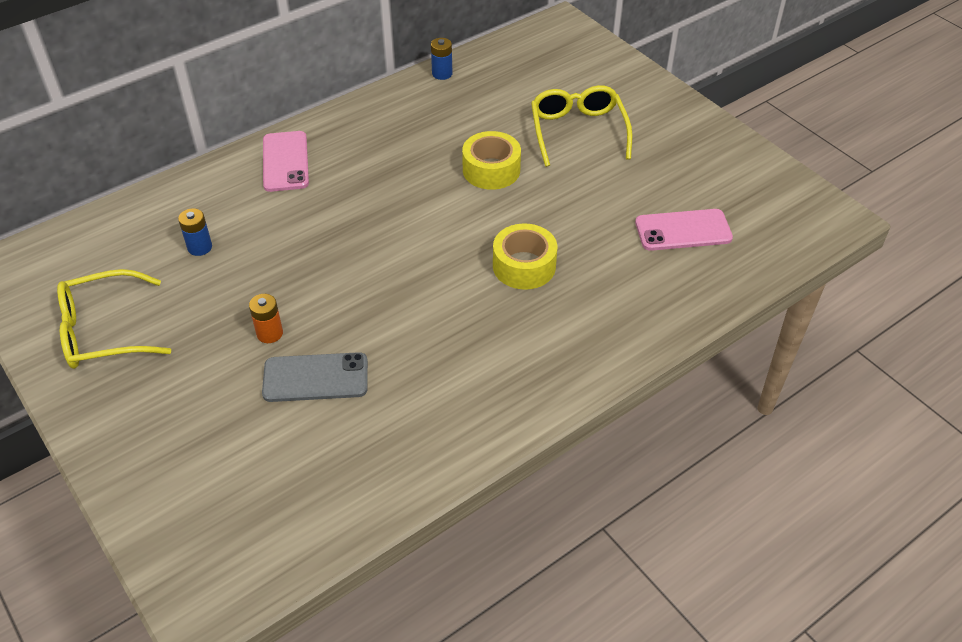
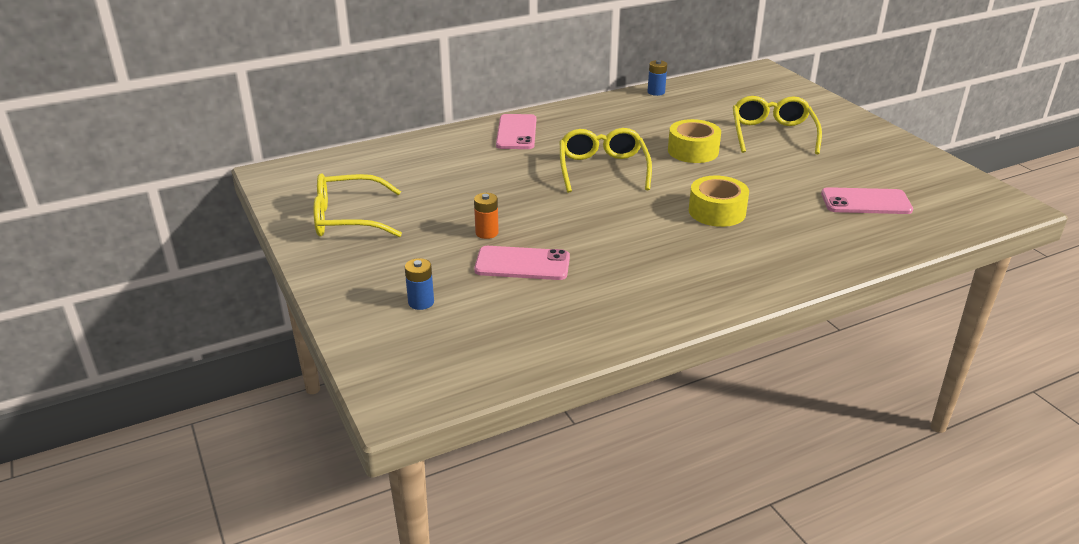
camera: 10 degrees right, 15 degrees down
blue battery [178,208,212,256] -> blue battery moved to [405,258,434,310]
grey phone [262,352,368,402] -> pink phone [474,246,570,280]
none -> yellow glasses [560,128,652,193]

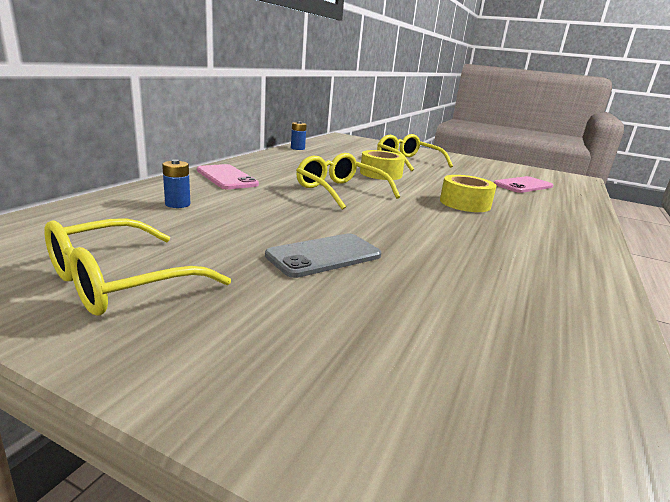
camera: 40 degrees left, 10 degrees down
blue battery [405,258,434,310] -> blue battery moved to [162,159,190,208]
orange battery [474,193,499,239] -> grey phone [265,233,381,278]
pink phone [474,246,570,280] -> none

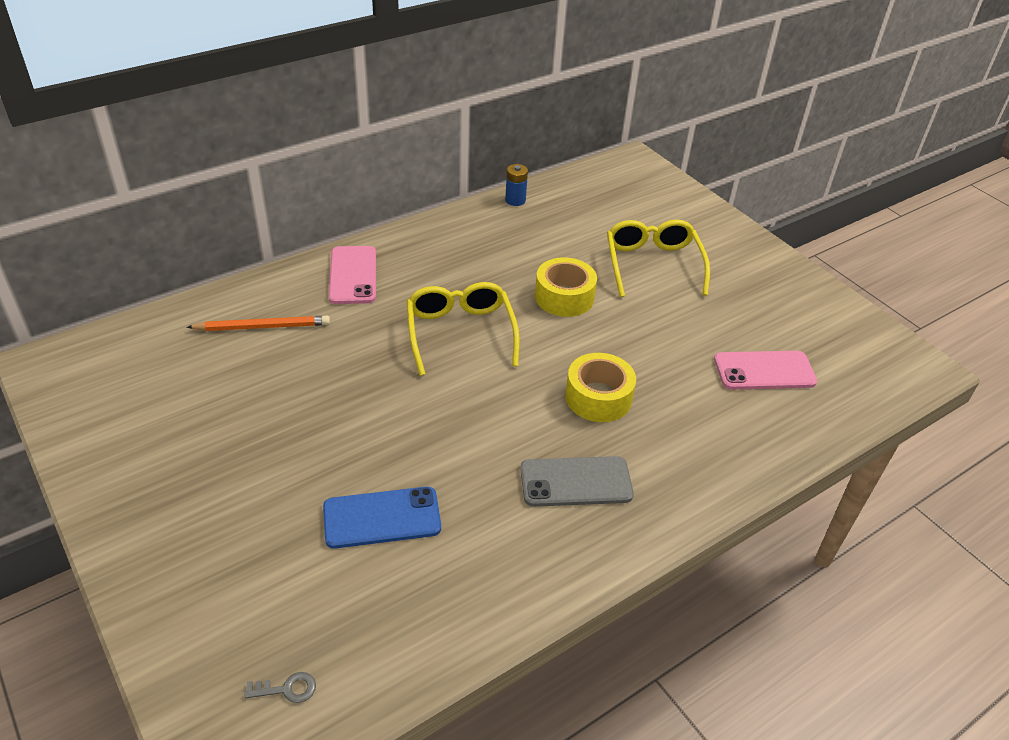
camera: 30 degrees right, 20 degrees up
yellow glasses [44,218,231,316] -> none
blue battery [162,159,190,208] -> orange pencil [187,316,330,331]
grey phone [265,233,381,278] -> grey phone moved to [520,456,634,507]
none -> grey key [245,672,316,703]
none -> blue phone [323,487,441,549]

